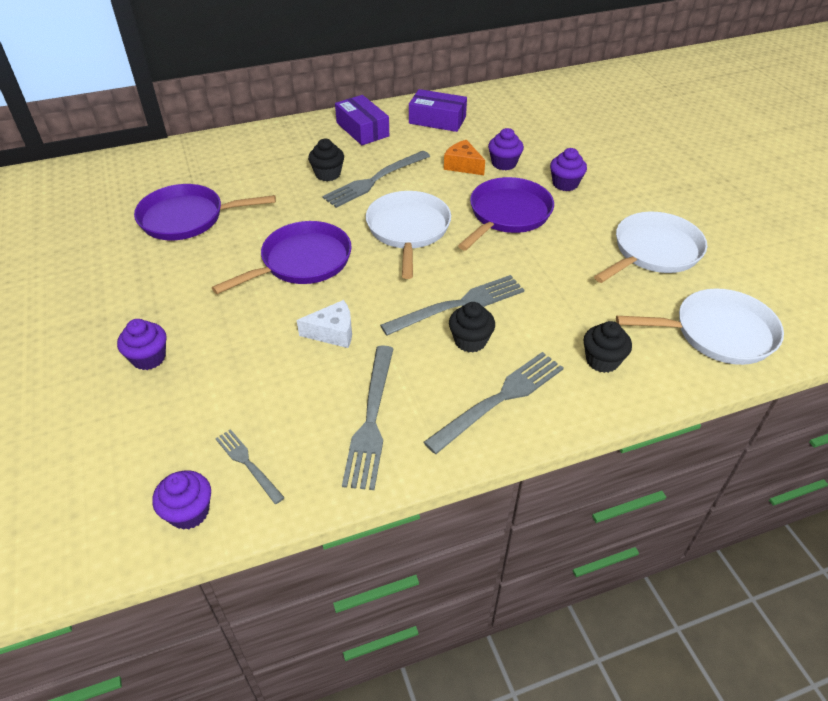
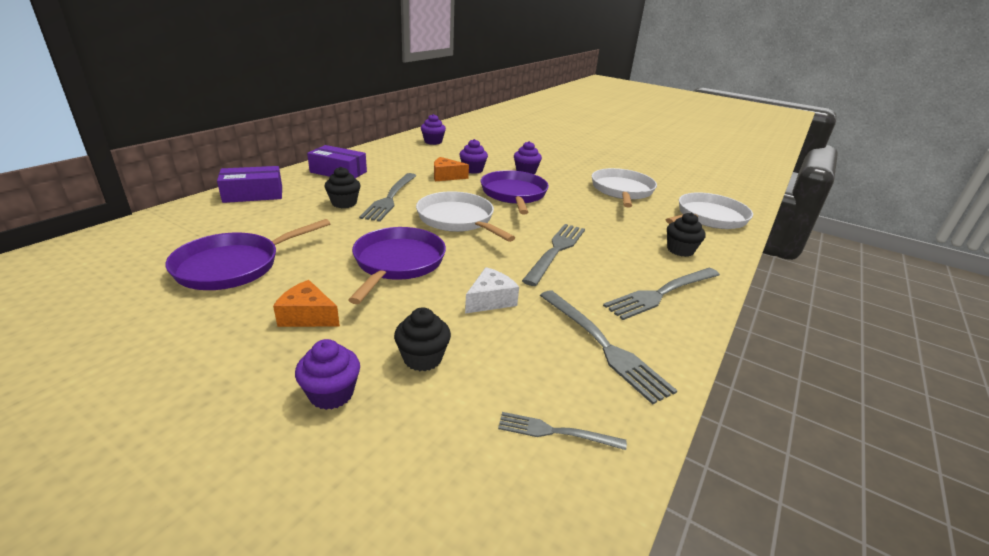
camera: 40 degrees left, 15 degrees down
purple cupcake [152,470,211,530] -> purple cupcake moved to [421,114,446,145]
purple box [409,89,467,132] -> purple box moved to [217,166,282,203]
grey fork [424,352,564,454] -> grey fork turned 135 degrees counterclockwise [603,268,720,320]
black cupcake [449,302,495,353] -> black cupcake moved to [394,307,451,371]
none -> orange cheese [273,280,340,327]

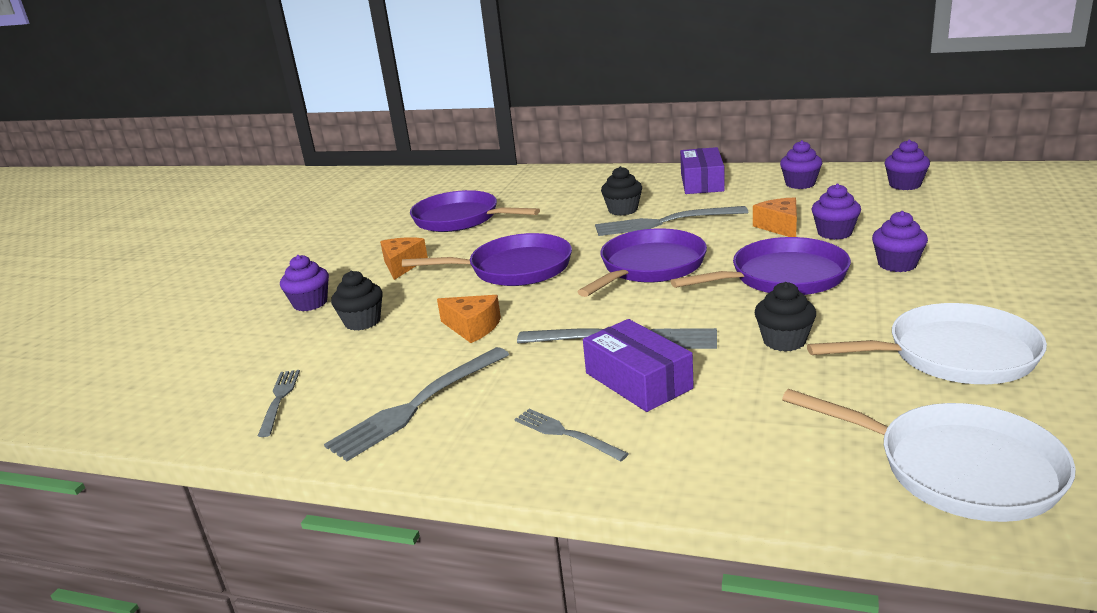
camera: 80 degrees right, 5 degrees down
purple box [217,166,282,203] -> purple box moved to [583,319,694,412]
white pan [416,191,515,242] -> purple pan [578,228,707,297]
white cheese [465,267,519,314] -> orange cheese [437,295,501,343]
grey fork [603,268,720,320] -> grey fork [514,409,629,461], size x0.57
black cupcake [667,213,706,257] -> black cupcake moved to [755,282,816,352]
none -> purple cupcake [780,140,822,189]

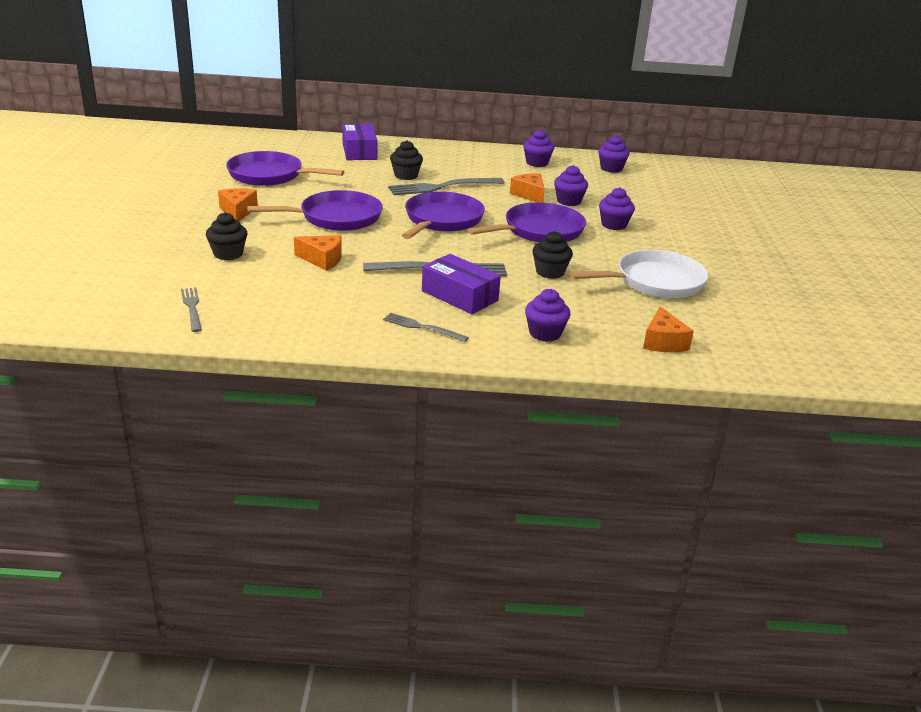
camera: 20 degrees left, 5 degrees up
purple cupcake [280,255,329,311] -> purple cupcake moved to [525,289,571,342]
grey fork [324,347,509,461] -> none
purple box [680,147,725,194] -> purple box moved to [342,123,378,160]
white pan [782,389,1076,522] -> orange cheese [643,307,694,352]

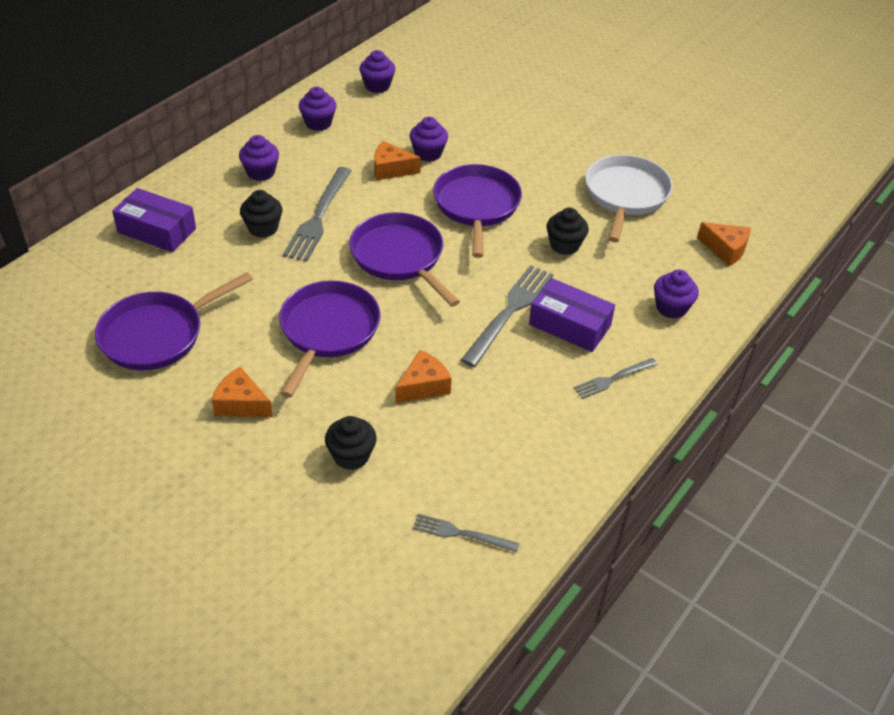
camera: 55 degrees left, 15 degrees up
purple box [422,254,501,314] -> purple box turned 45 degrees clockwise [529,278,615,352]
purple cupcake [599,187,635,230] -> purple cupcake moved to [239,135,279,181]

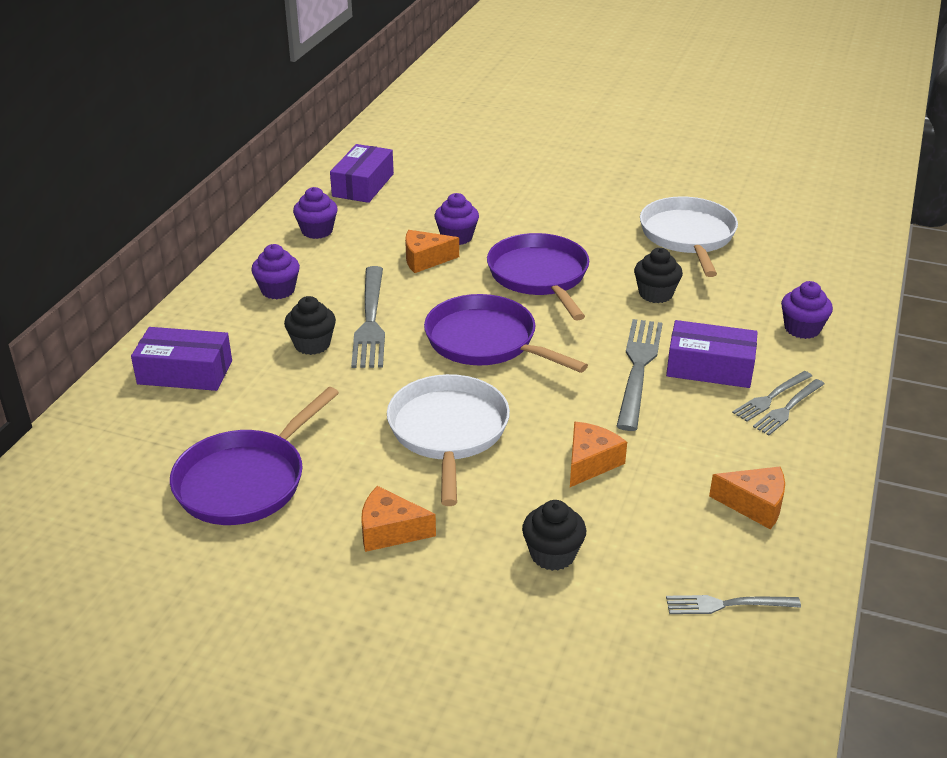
camera: 15 degrees left, 10 degrees down
purple pan [279,281,381,398] -> white pan [387,374,510,506]
purple cupcake [359,50,395,93] -> purple box [330,144,394,203]
orange cheese [697,222,751,266] -> orange cheese moved to [709,467,785,529]
none -> grey fork [732,371,812,422]

